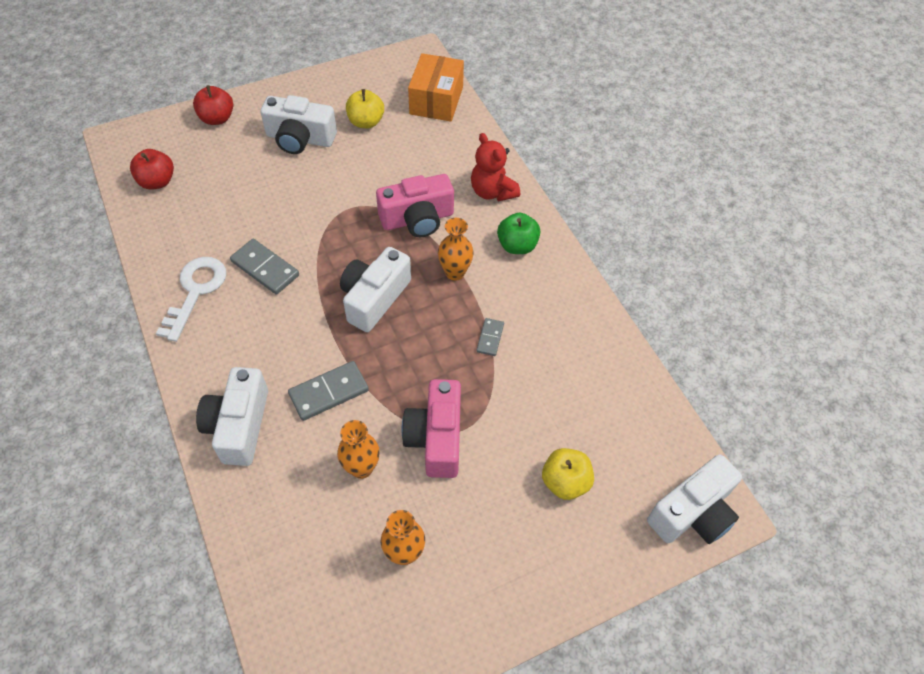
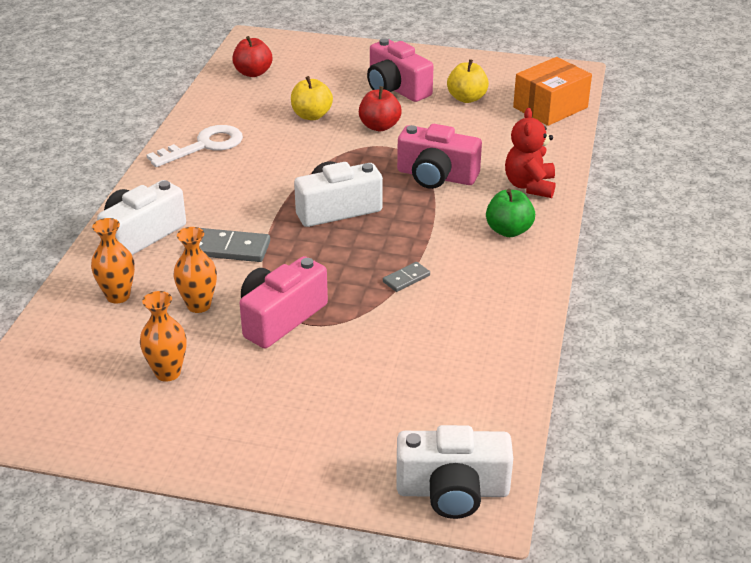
camera: 40 degrees right, 20 degrees down
red apple [193,85,233,125] -> red apple moved to [359,86,402,131]
grey domino [230,239,299,295] -> none
white camera [260,95,337,154] -> pink camera [367,38,434,102]
orange vase [438,218,474,281] -> orange vase moved to [91,218,135,304]
yellow apple [542,448,594,500] -> yellow apple moved to [291,76,333,120]

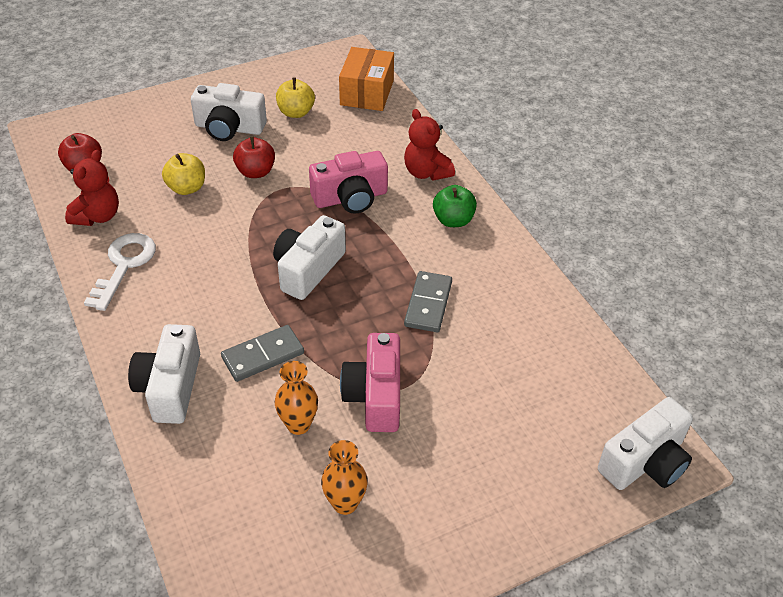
camera: 40 degrees left, 10 degrees up
orange vase [91,218,135,304] -> none
pink camera [367,38,434,102] -> white camera [191,83,267,141]
grey domino [383,262,430,292] -> grey domino [404,271,452,332], size x1.74
none -> red teddy bear [65,150,119,226]

